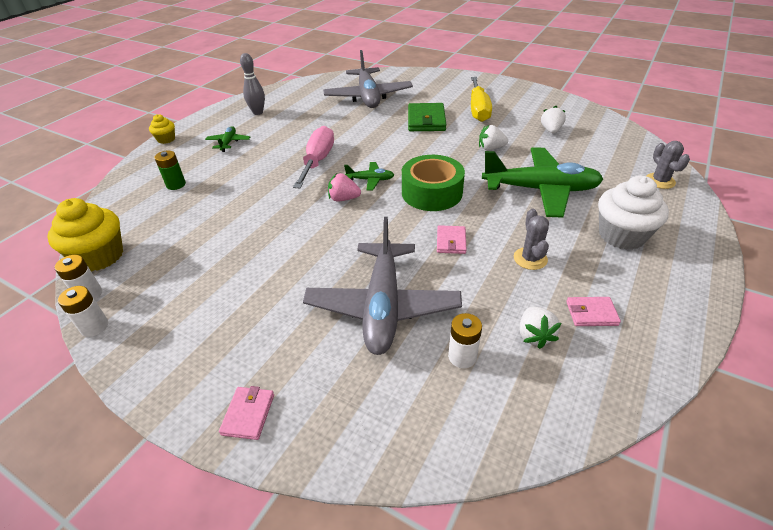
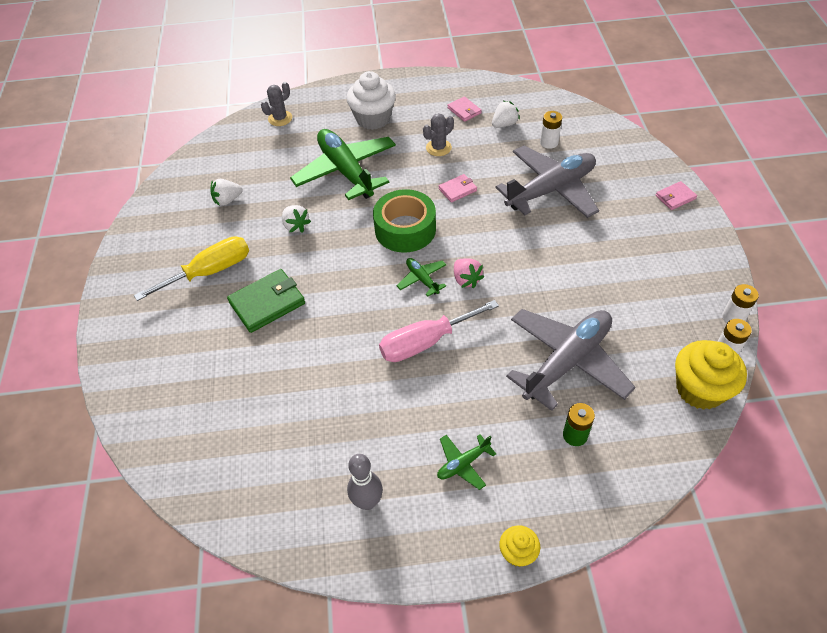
camera: 125 degrees left, 10 degrees up
grey plane [323,50,413,108] -> grey plane moved to [506,309,636,411]

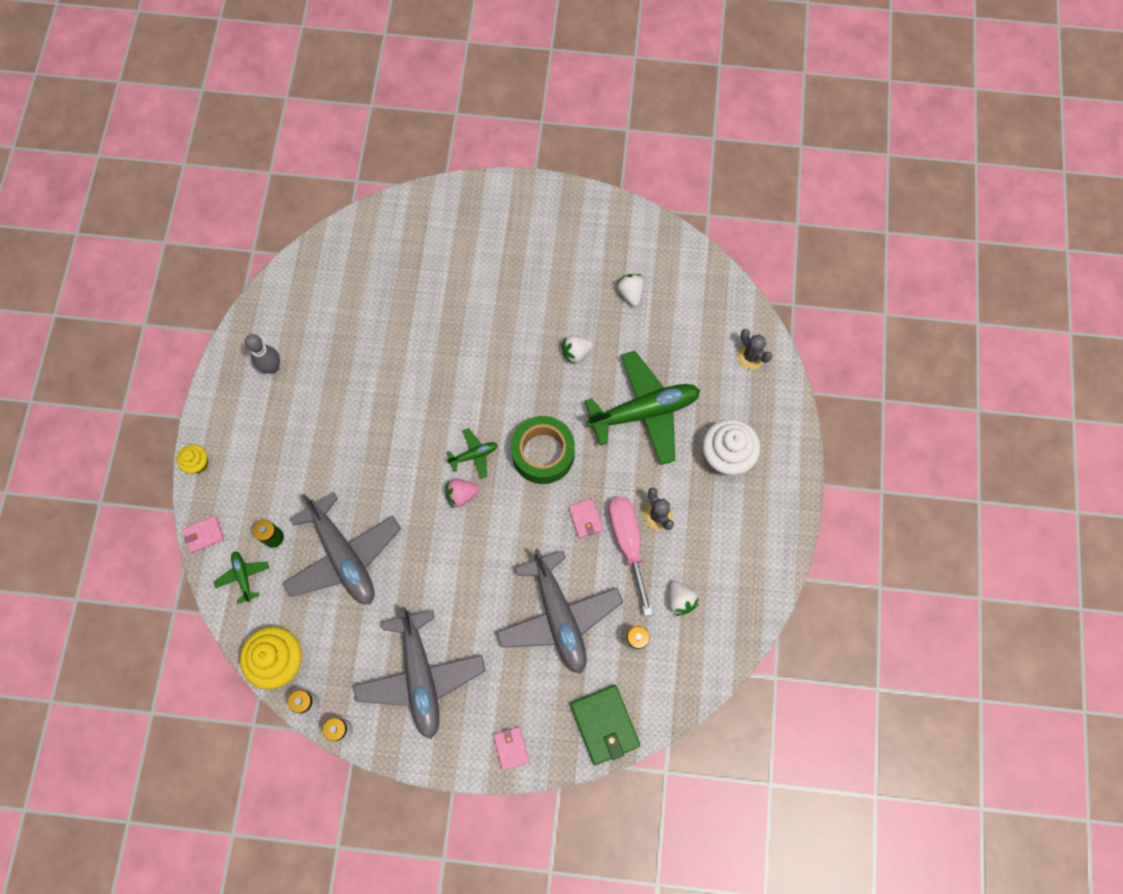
camera: 100 degrees right, 20 degrees up
yellow screwdriver [134,236,249,301] -> none
green wallet [227,269,305,333] -> green wallet moved to [570,685,640,765]
pink screwdriver [379,300,499,362] -> pink screwdriver moved to [608,496,653,616]
green plane [437,434,496,490] -> green plane moved to [214,551,269,604]
pink wallet [447,96,482,122] -> pink wallet moved to [183,516,224,553]
none -> grey plane [353,607,486,739]

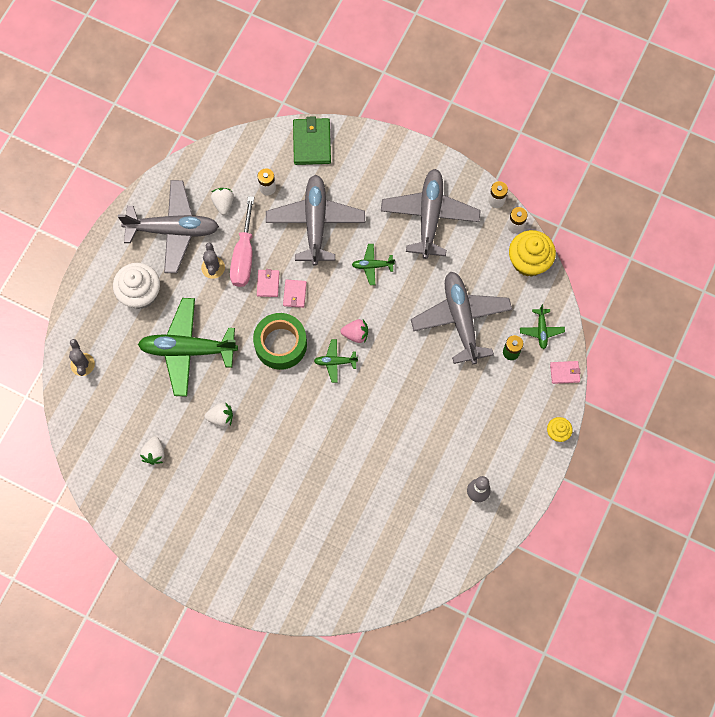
camera: 160 degrees left, 0 degrees up
pink wallet [493,727,529,770] -> pink wallet moved to [283,279,307,308]
none -> grey plane [118,180,219,273]
none -> green plane [352,244,395,285]

